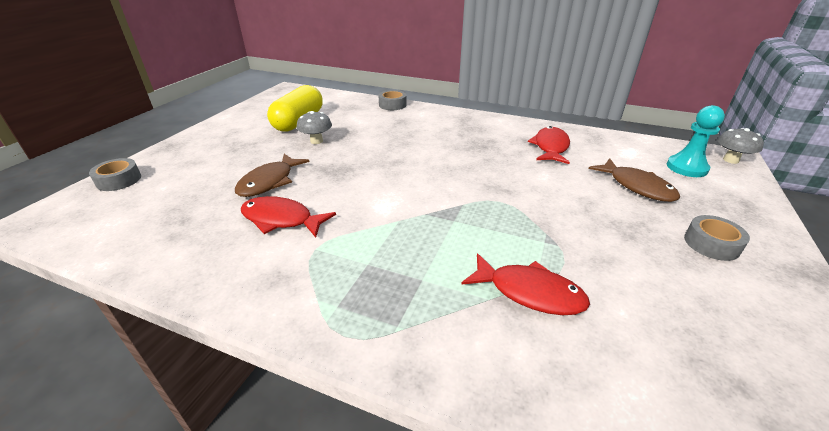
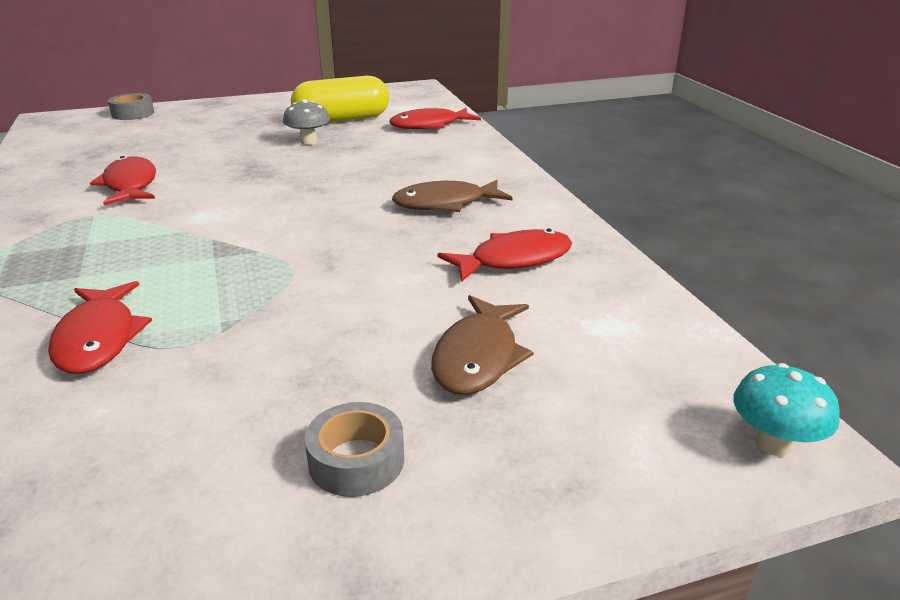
camera: 50 degrees right, 5 degrees down
brown fish [235,154,310,197] -> brown fish moved to [392,180,513,212]
grey tape [378,90,407,110] -> none
turquoise pawn [667,105,725,177] -> none
grey mushroom [717,128,764,164] -> turquoise mushroom [733,363,840,456]
none -> red fish [389,108,481,129]

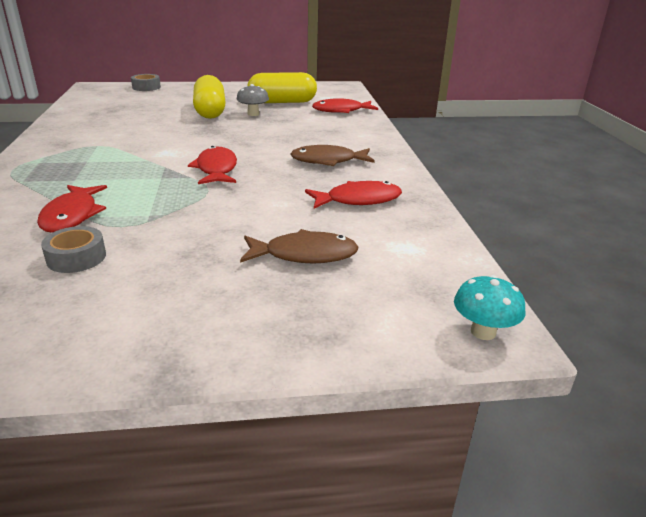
camera: 10 degrees right, 0 degrees up
red fish [90,156,156,205] -> red fish moved to [188,146,237,184]
grey tape [305,402,404,497] -> grey tape moved to [41,226,106,273]
brown fish [431,295,534,395] -> brown fish turned 120 degrees counterclockwise [240,229,359,263]
none -> yellow capsule [193,75,226,119]

